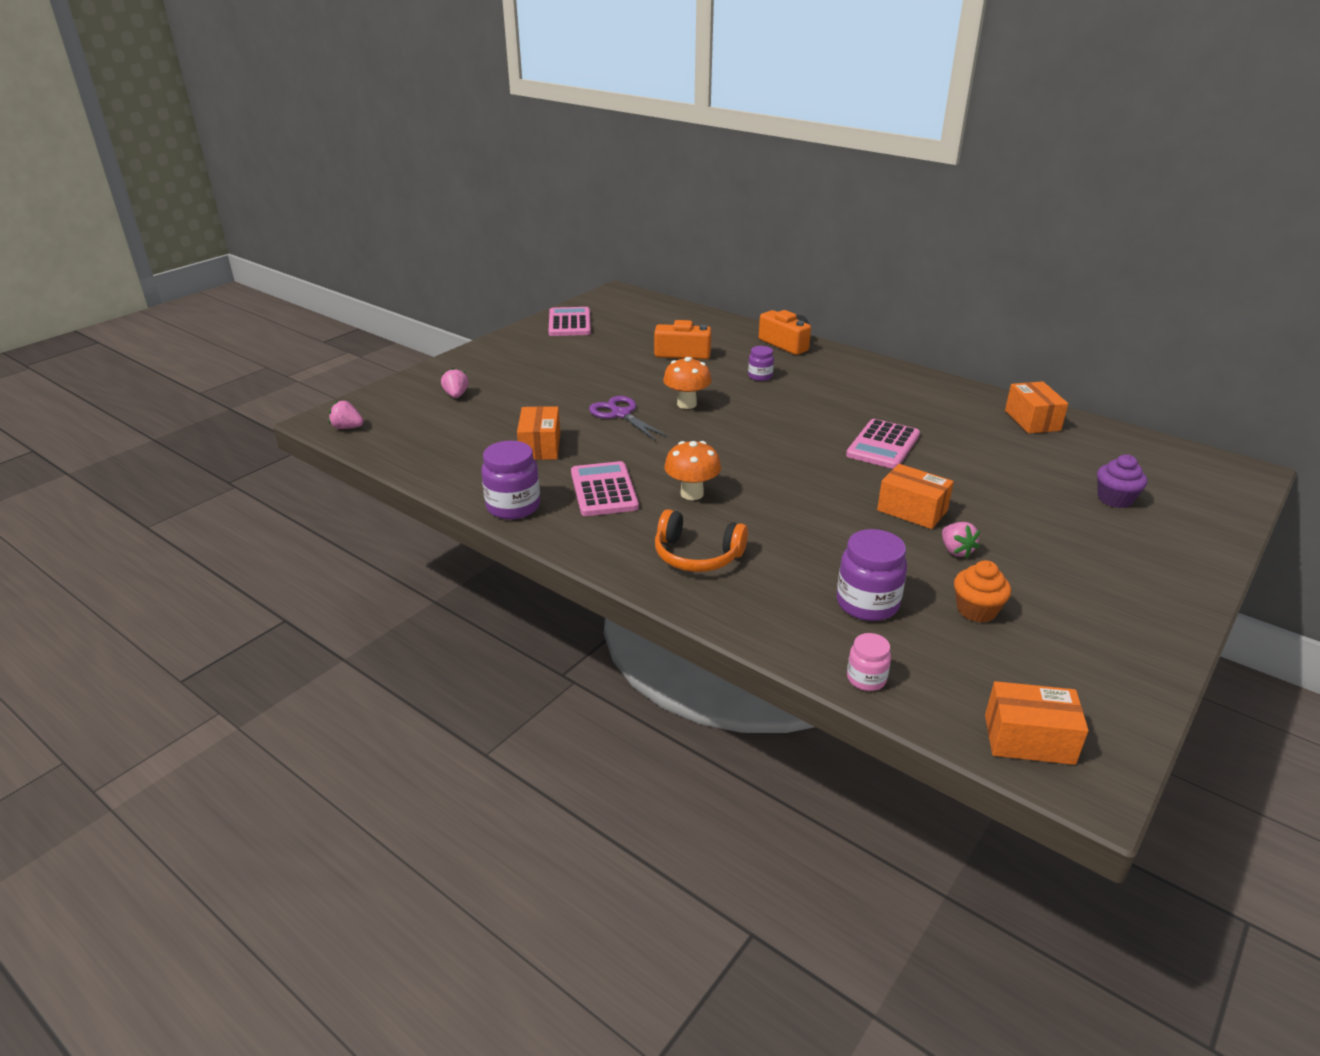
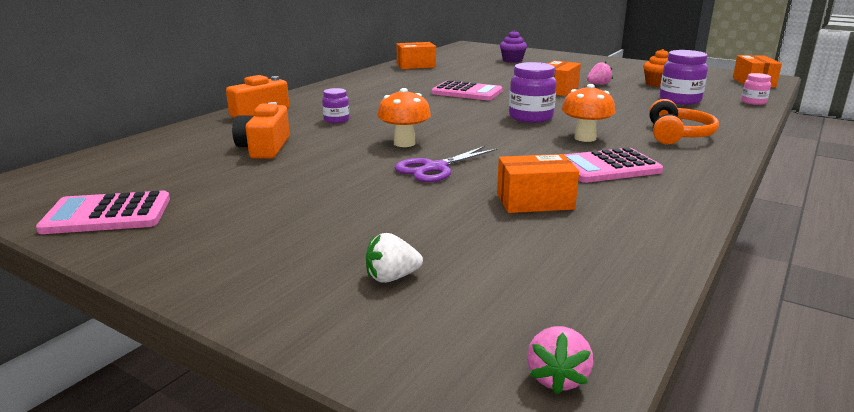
camera: 95 degrees left, 10 degrees down
pink strawberry [441,368,469,398] -> white strawberry [366,233,423,283]
purple jar [481,441,540,520] -> purple jar moved to [509,62,557,123]

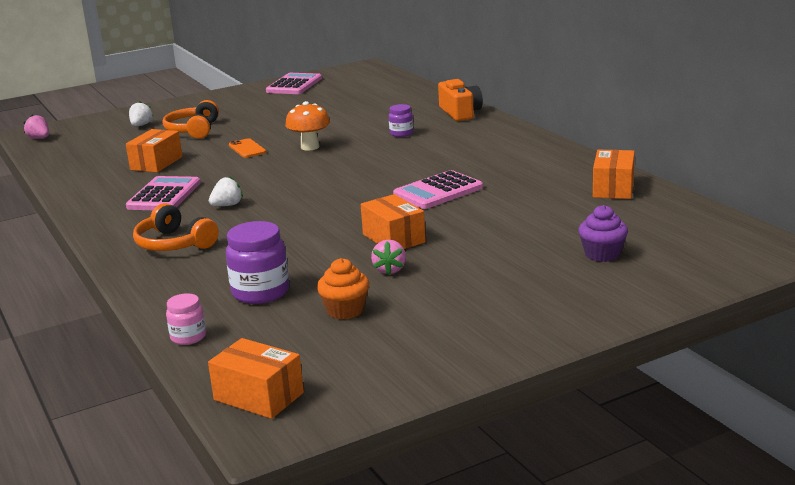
camera: 120 degrees right, 0 degrees up
orange camera [232,102,290,159] -> none
purple scissors [395,146,498,182] -> orange phone [229,138,266,158]
purple jar [509,62,557,123] -> none
orange mushroom [562,84,615,142] -> white strawberry [209,176,243,206]
none -> orange headphones [163,100,219,139]

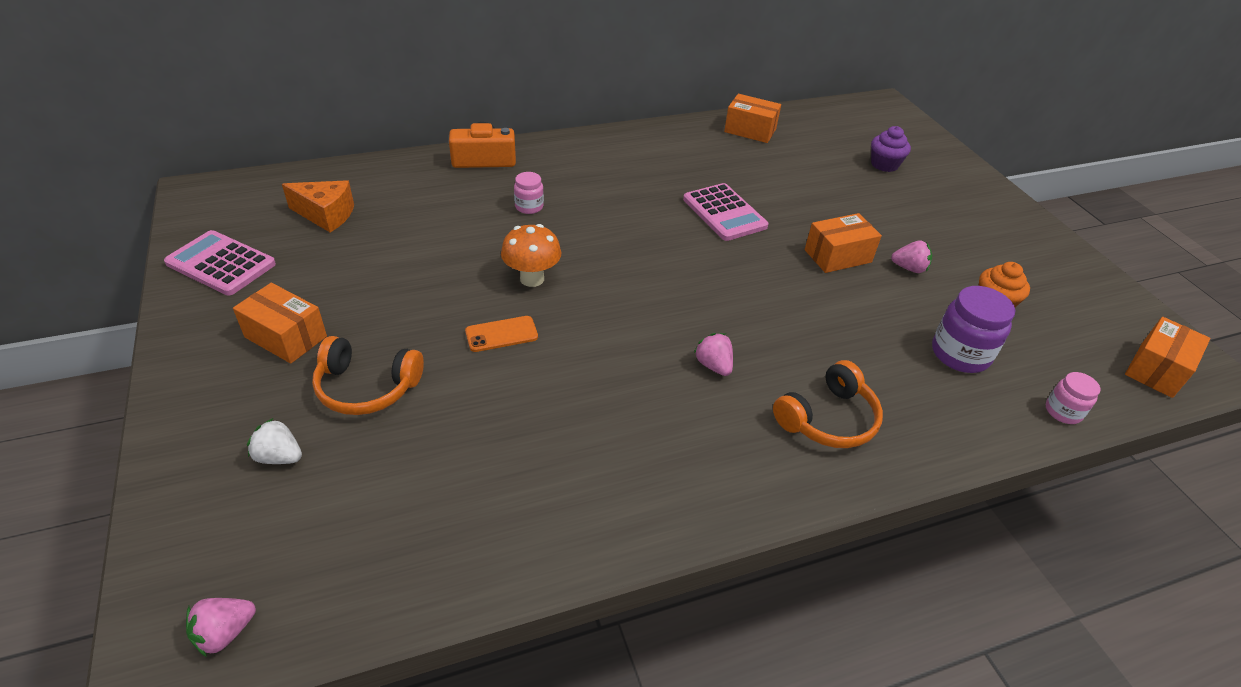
camera: 85 degrees left, 20 degrees up
orange box [126,129,183,173] -> orange box moved to [233,283,327,363]
pink calculator [126,176,200,210] -> none
white strawberry [209,176,243,206] -> pink strawberry [694,333,733,376]
purple jar [389,104,413,137] -> pink jar [514,172,544,214]
none -> orange cheese [282,180,354,232]

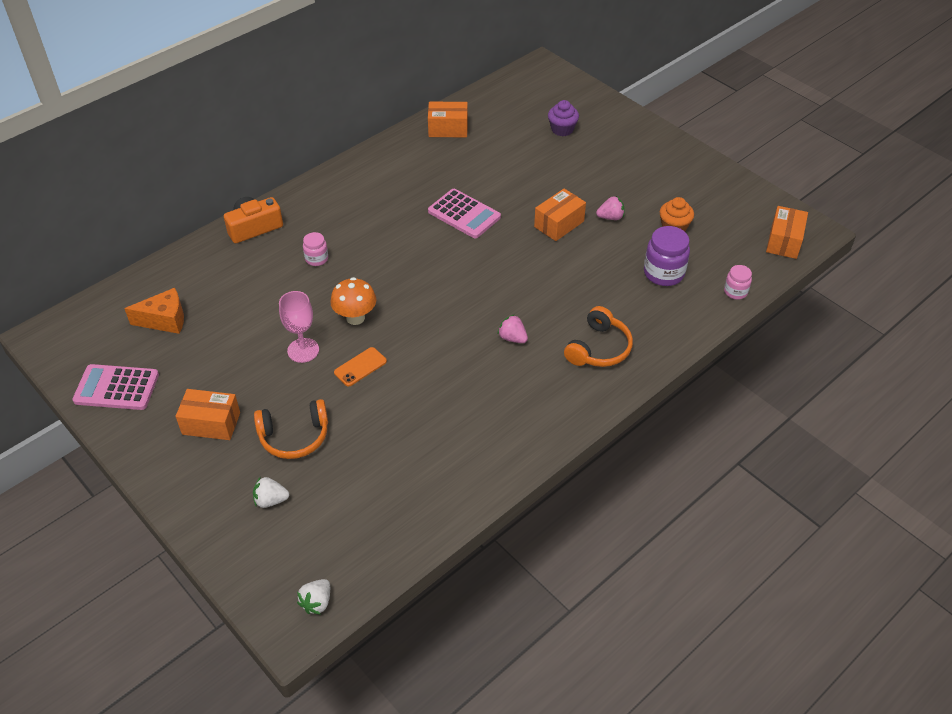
camera: 20 degrees left, 5 degrees up
pink strawberry [186,598,256,657] -> white strawberry [297,579,330,615]
none -> pink goblet [279,291,319,363]

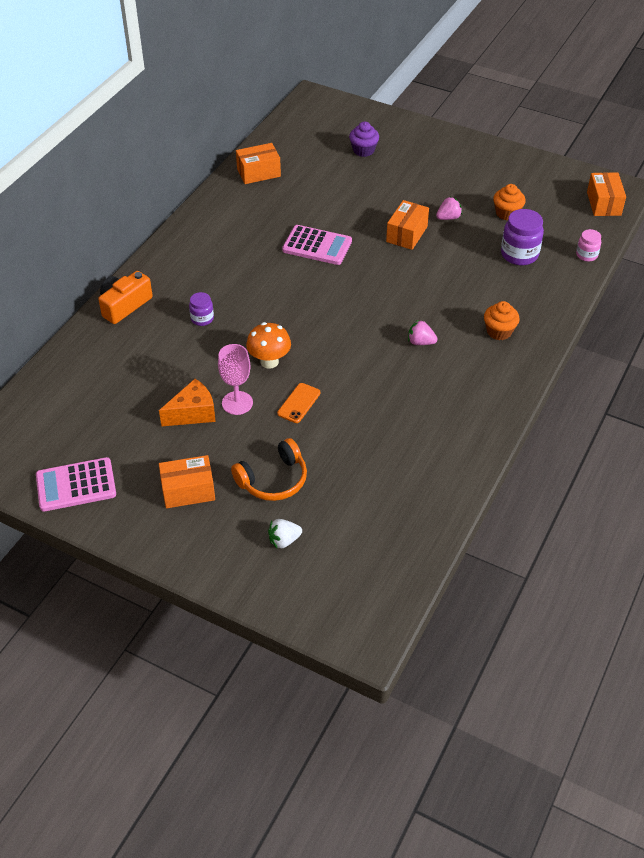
camera: 20 degrees left, 0 degrees up
orange cheese [124,288,184,334] -> orange cheese moved to [159,379,216,427]
white strawberry [297,579,330,615] -> none
pink jar [303,232,328,266] -> purple jar [189,292,214,326]
orange headphones [564,306,633,367] -> orange cupcake [484,301,520,340]

